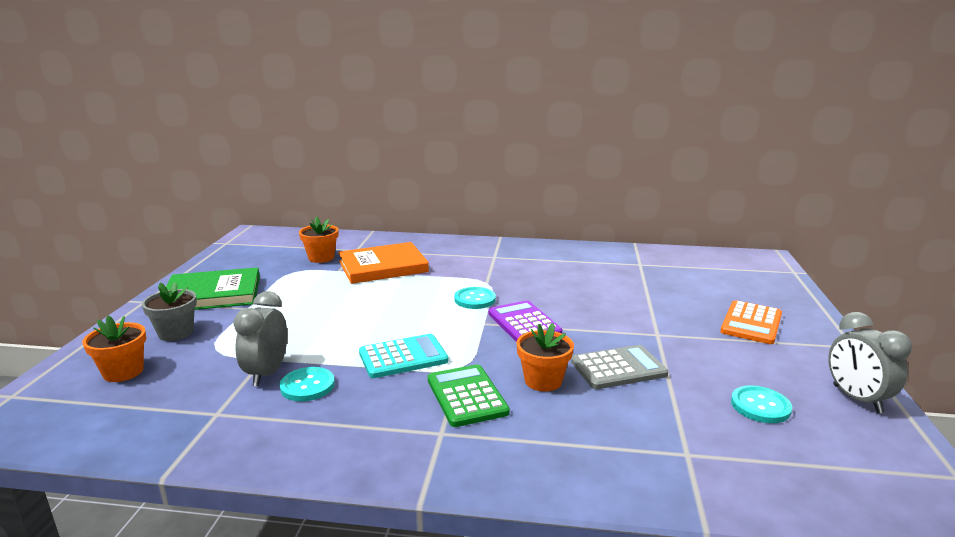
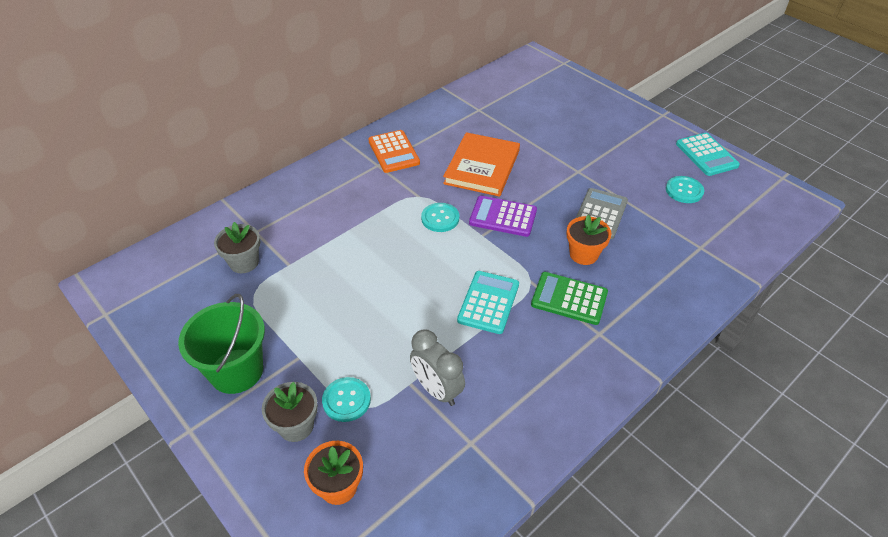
camera: 50 degrees left, 25 degrees up
green book [166,267,260,310] -> green bucket [178,294,265,394]
turquoise button [279,367,335,401] -> turquoise button moved to [322,377,371,422]
orange flower pot [299,217,338,263] -> grey flower pot [214,222,260,273]
orange book [338,242,429,284] -> orange book moved to [443,132,520,197]
orange calculator [720,300,782,344] -> orange calculator moved to [368,130,420,173]
grey clock [828,312,912,413] -> turquoise calculator [676,133,740,176]

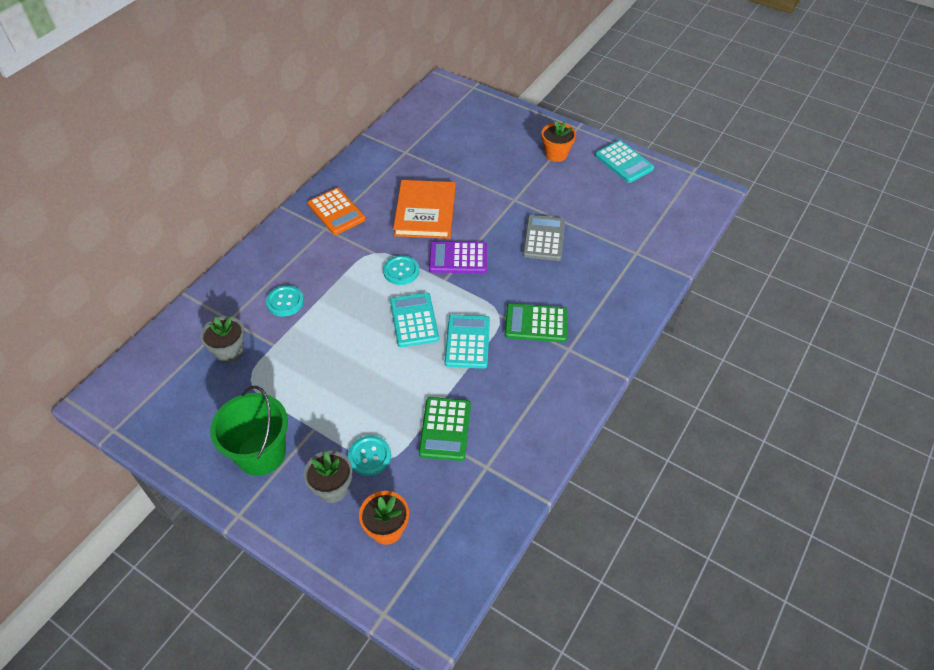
camera: 15 degrees left, 5 degrees up
grey clock [410,330,465,406] -> green calculator [419,397,471,461]
orange flower pot [566,215,611,265] -> orange flower pot moved to [541,120,576,162]
turquoise button [666,176,704,203] -> turquoise button moved to [266,285,304,317]
none -> turquoise calculator [390,293,439,347]

